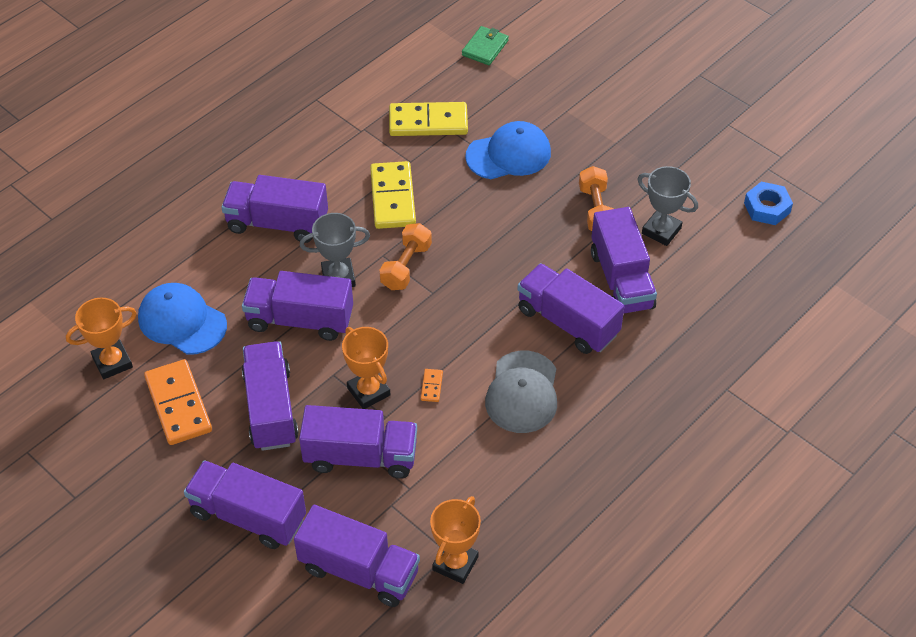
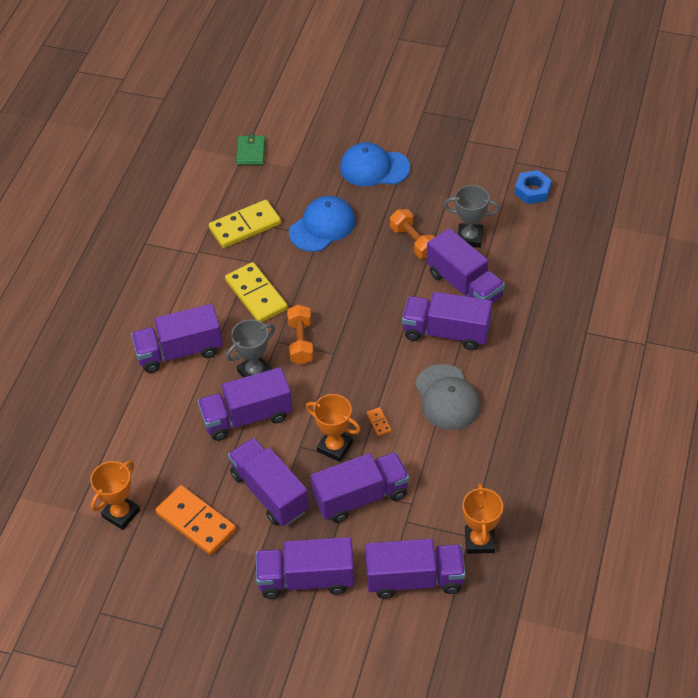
camera: 25 degrees left, 0 degrees up
blue cap [138,283,227,355] -> blue cap moved to [340,142,410,186]

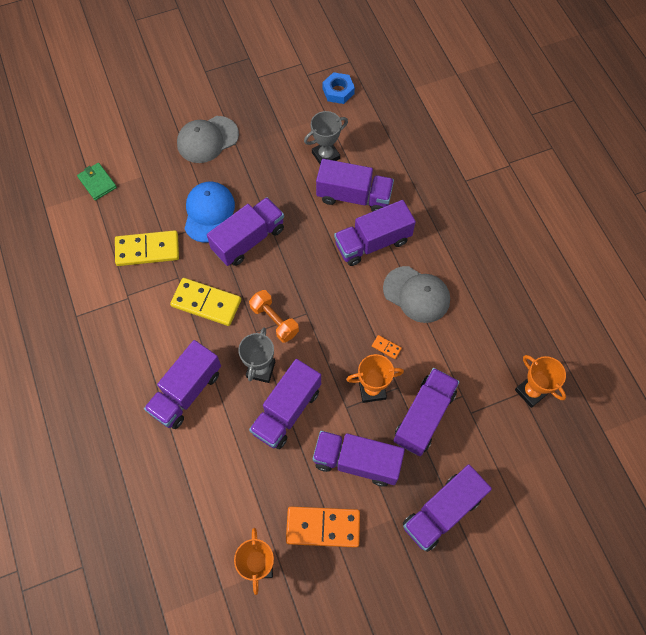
camera: 40 degrees left, 15 degrees up
yellow domino [209,200,281,248] -> yellow domino turned 60 degrees clockwise [115,230,179,266]
blue cap [340,142,410,186] -> grey cap [177,116,239,163]
purple truck [365,539,466,599] -> purple truck moved to [207,197,284,266]
orange dumbbell [390,209,435,259] -> none

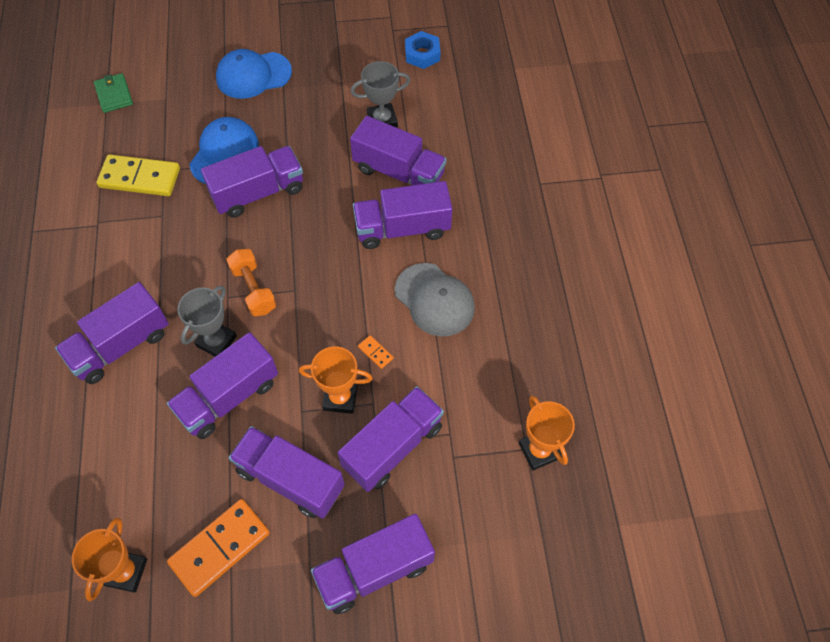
camera: 15 degrees right, 5 degrees down
yellow domino [170,278,241,326] -> none
grey cap [177,116,239,163] -> blue cap [216,49,292,99]
orange domino [286,507,360,548] -> orange domino turned 60 degrees counterclockwise [167,499,270,597]

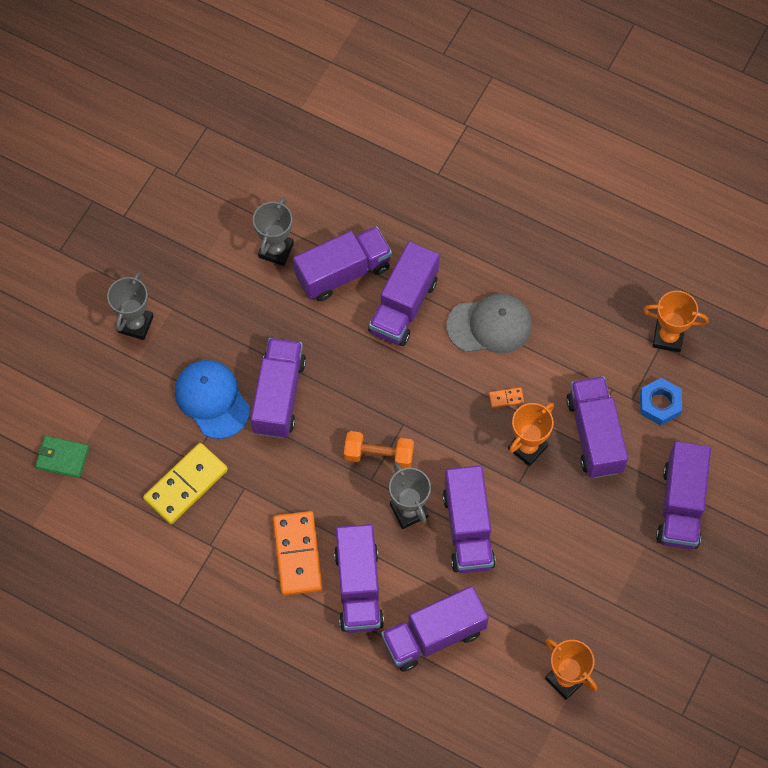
camera: 55 degrees left, 5 degrees up
orange domino [167,499,270,597] -> orange domino moved to [273,511,323,595]
blue cap [216,49,292,99] -> grey trophy [107,272,154,340]
purple truck [229,426,345,519] -> purple truck moved to [381,586,489,672]
blue nut [405,31,440,69] -> blue nut moved to [640,378,682,426]

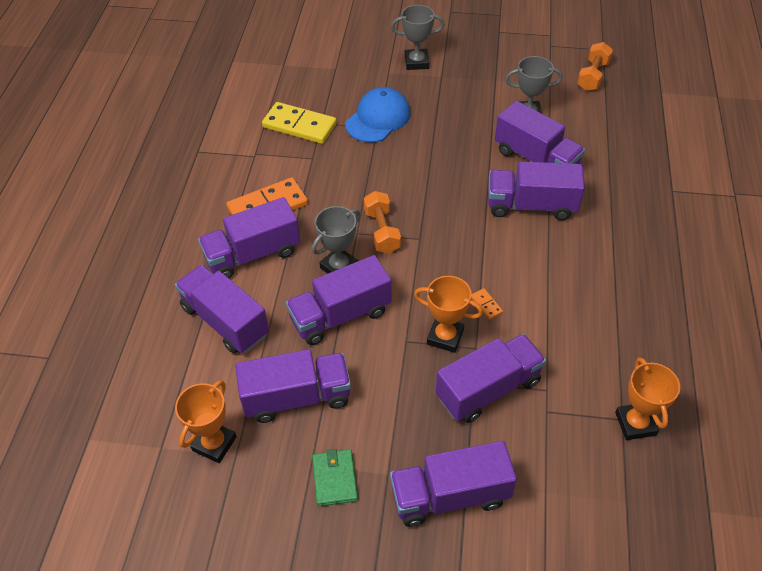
camera: 70 degrees right, 15 degrees down
green wallet [35,436,89,478] -> green wallet moved to [312,449,358,506]
purple truck [251,338,306,438] -> purple truck moved to [235,349,351,423]
grey cap [447,294,532,353] -> none
blue nut [640,378,682,426] -> none
none -> orange dumbbell [577,42,613,91]

